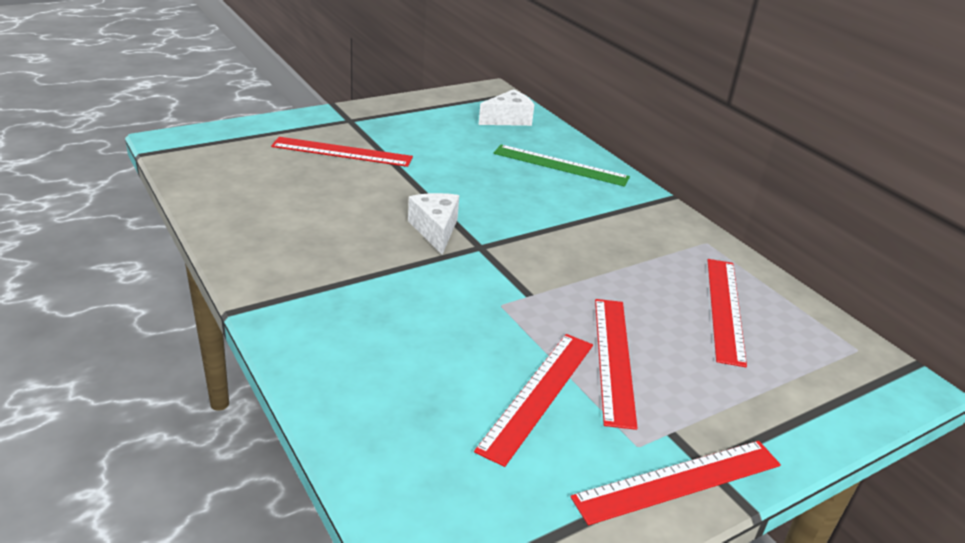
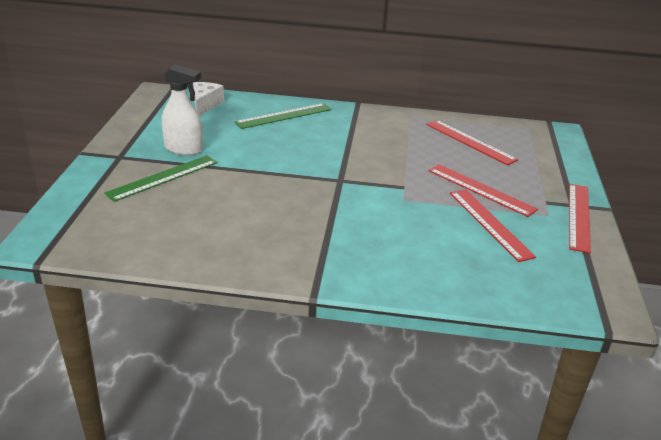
camera: 50 degrees left, 0 degrees up
red ruler [271,137,413,167] -> green ruler [104,155,217,202]
white cheese [408,193,459,255] -> none
none -> white spray bottle [162,64,203,155]

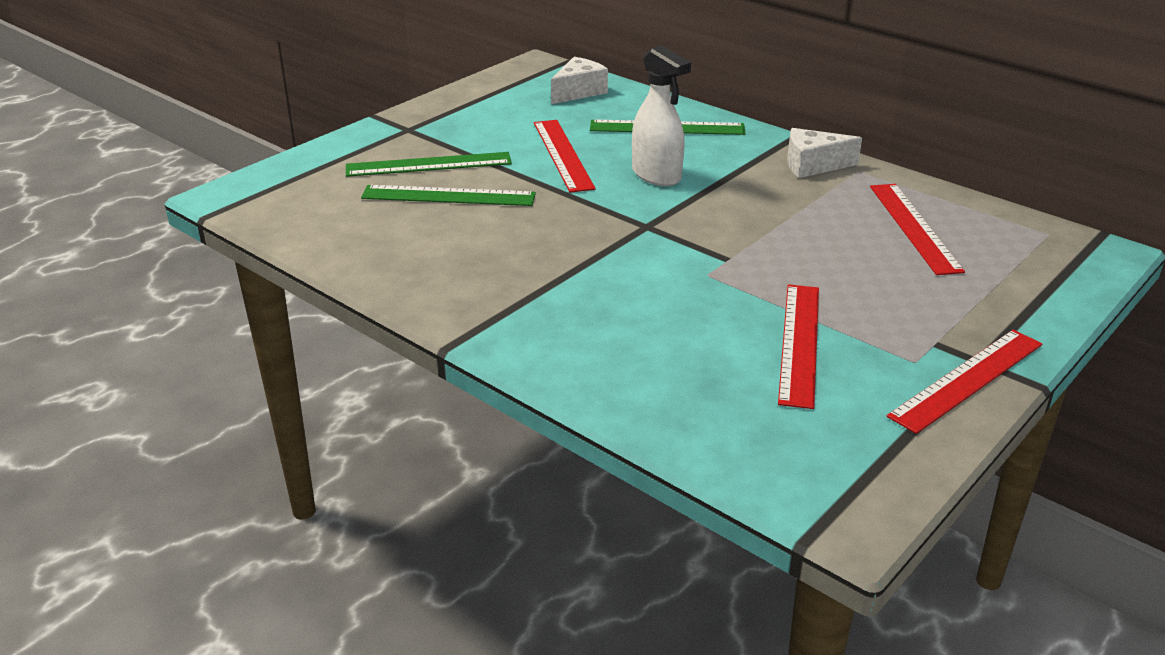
camera: 35 degrees right, 0 degrees up
white spray bottle [162,64,203,155] -> white spray bottle moved to [632,45,691,186]
red ruler [429,164,538,217] -> red ruler moved to [534,120,596,193]
none -> green ruler [361,185,536,206]
none -> white cheese [787,128,862,178]

